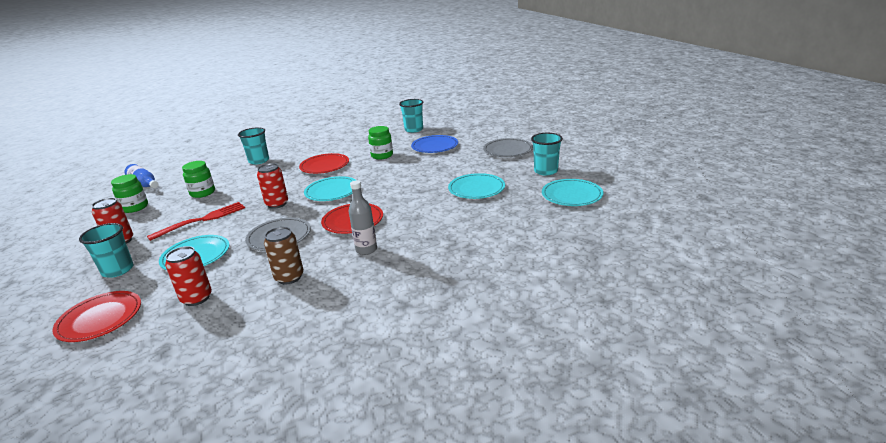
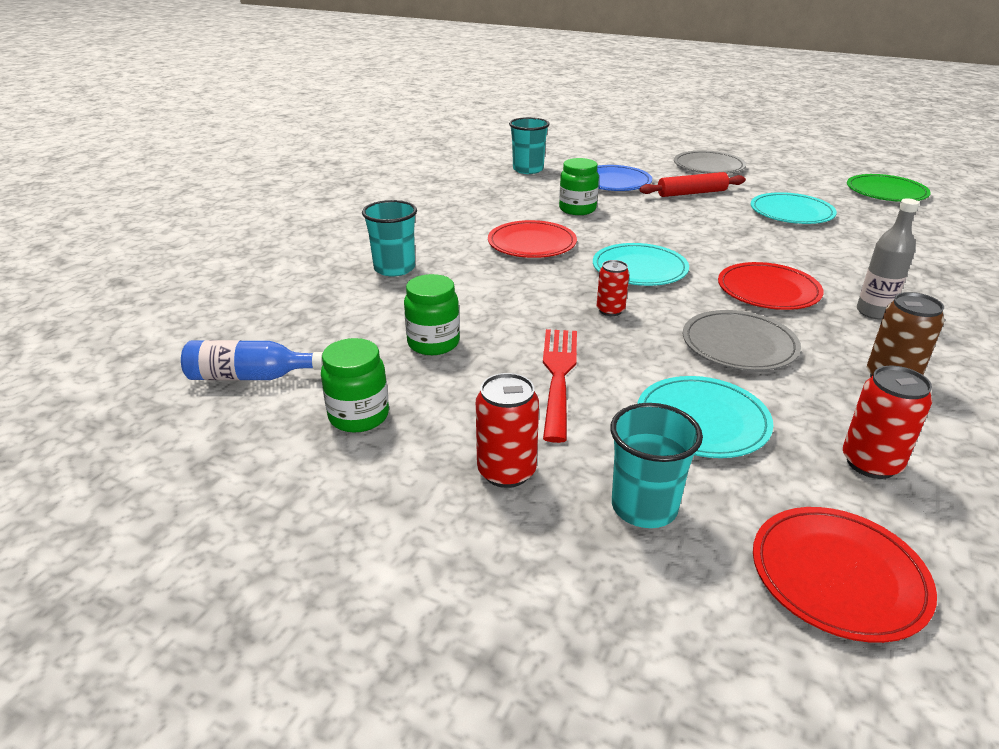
camera: 45 degrees left, 5 degrees up
red can [257,163,288,209] -> red can [597,260,629,316], size x0.67
turquoise cup [531,133,563,175] -> none
turquoise plate [542,179,603,206] -> green plate [847,174,931,202]
none -> red rolling pin [639,172,746,197]

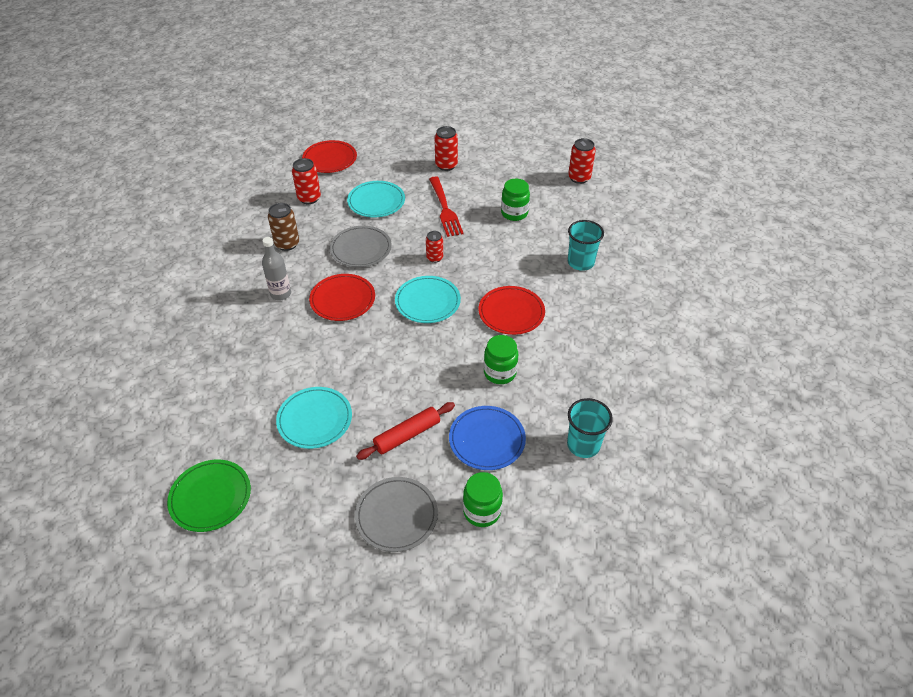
camera: 160 degrees right, 15 degrees up
blue bottle [181,340,323,380] -> red can [568,138,596,184]
green jar [321,338,389,432] -> green jar moved to [463,472,503,527]
turquoise cup [610,403,703,528] -> none

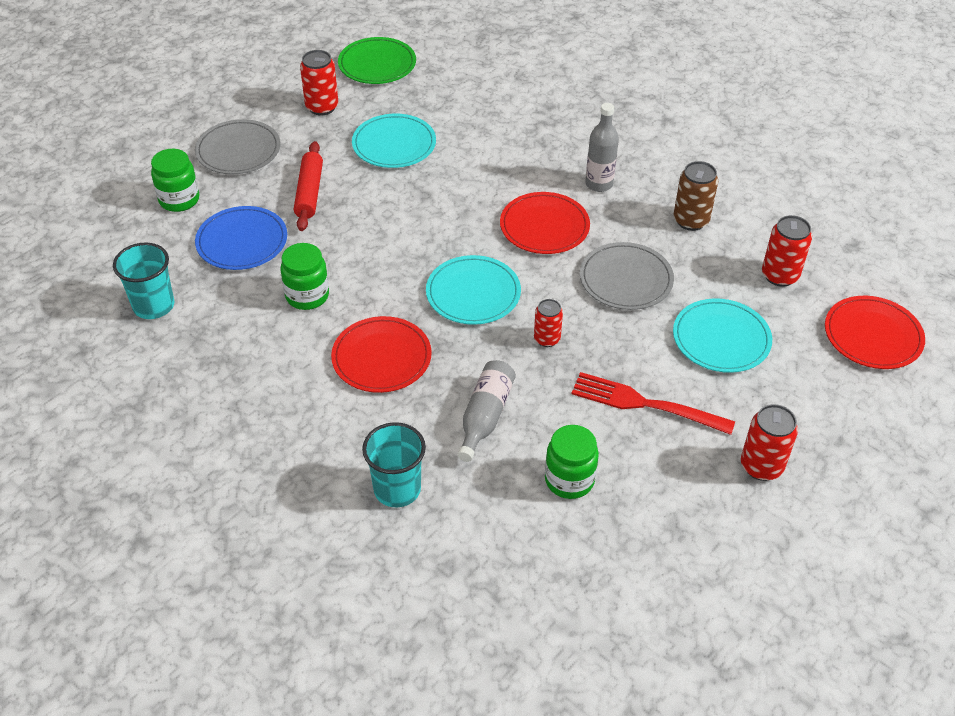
camera: 125 degrees right, 0 degrees up
red can [568,138,596,184] -> red can moved to [300,50,338,115]
none -> grey bottle [458,360,516,462]

